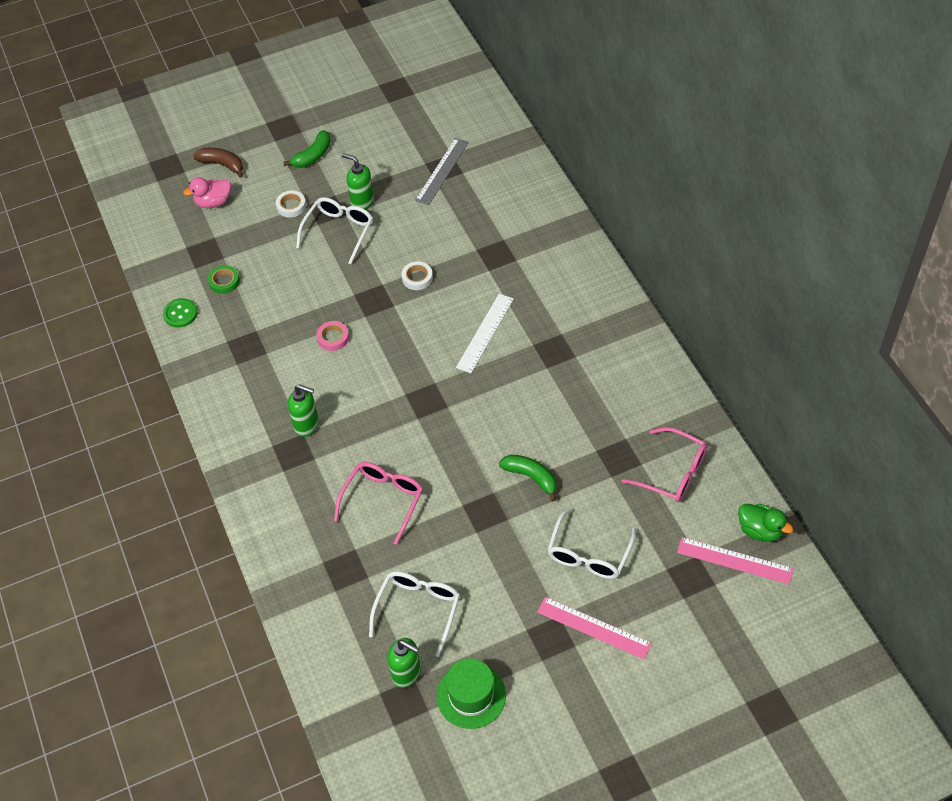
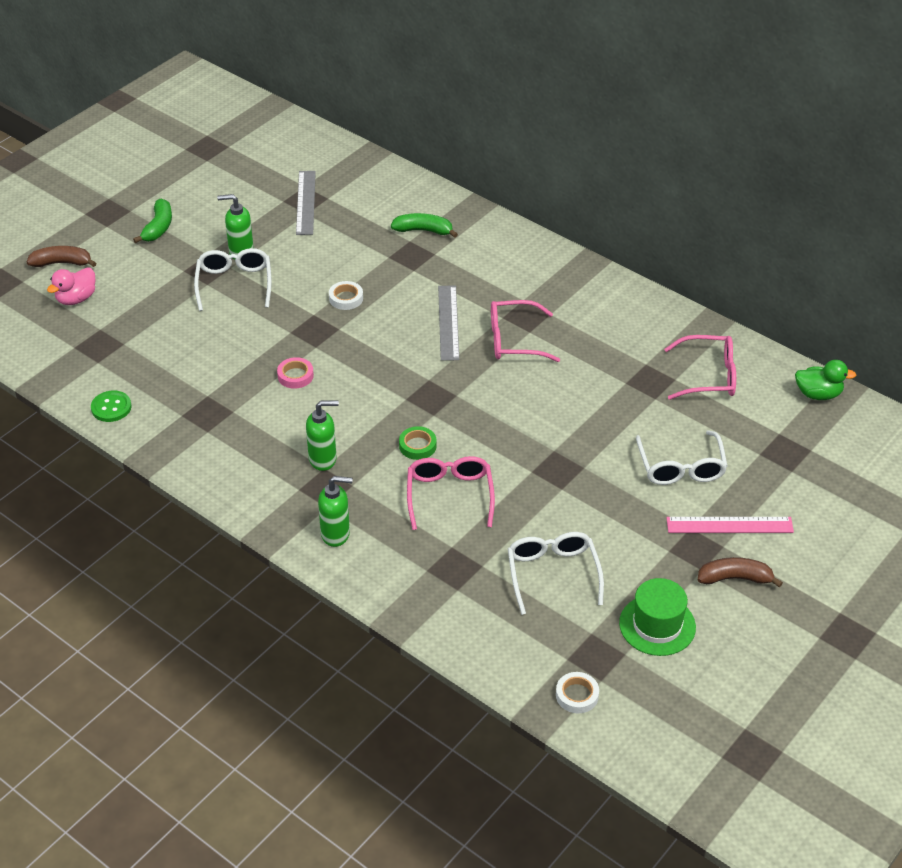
camera: 30 degrees left, 10 degrees down
green tape [208,265,240,294] -> green tape moved to [399,426,436,460]
white tape [276,191,306,217] -> white tape moved to [556,672,599,713]
green soap dispenser [387,638,420,688] -> green soap dispenser moved to [318,476,353,547]
white ruler [456,294,514,373] -> grey ruler [438,285,459,361]
green banana [499,455,557,502] -> green banana moved to [391,213,458,238]
pink ruler [677,537,794,584] -> none
none -> pink glasses [491,300,560,362]
none -> brown banana [698,557,783,587]

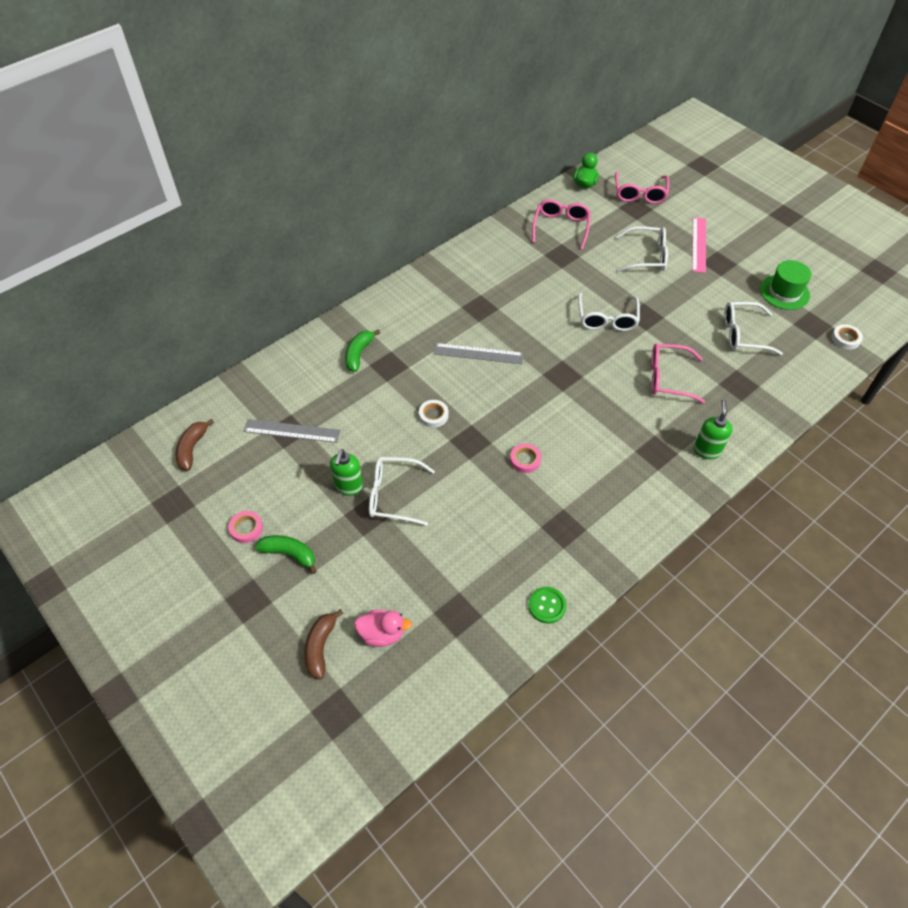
camera: 80 degrees left, 10 degrees up
pink duck [47,267,96,305] -> pink duck turned 45 degrees counterclockwise [354,610,412,647]
green soap dispenser [306,401,339,471] -> none
green tape [399,426,436,460] -> none
pink glasses [491,300,560,362] -> pink glasses moved to [615,172,669,204]
brown banana [698,557,783,587] -> brown banana moved to [176,419,214,471]
none -> pink tape [228,511,263,543]
none -> white glasses [578,293,640,331]

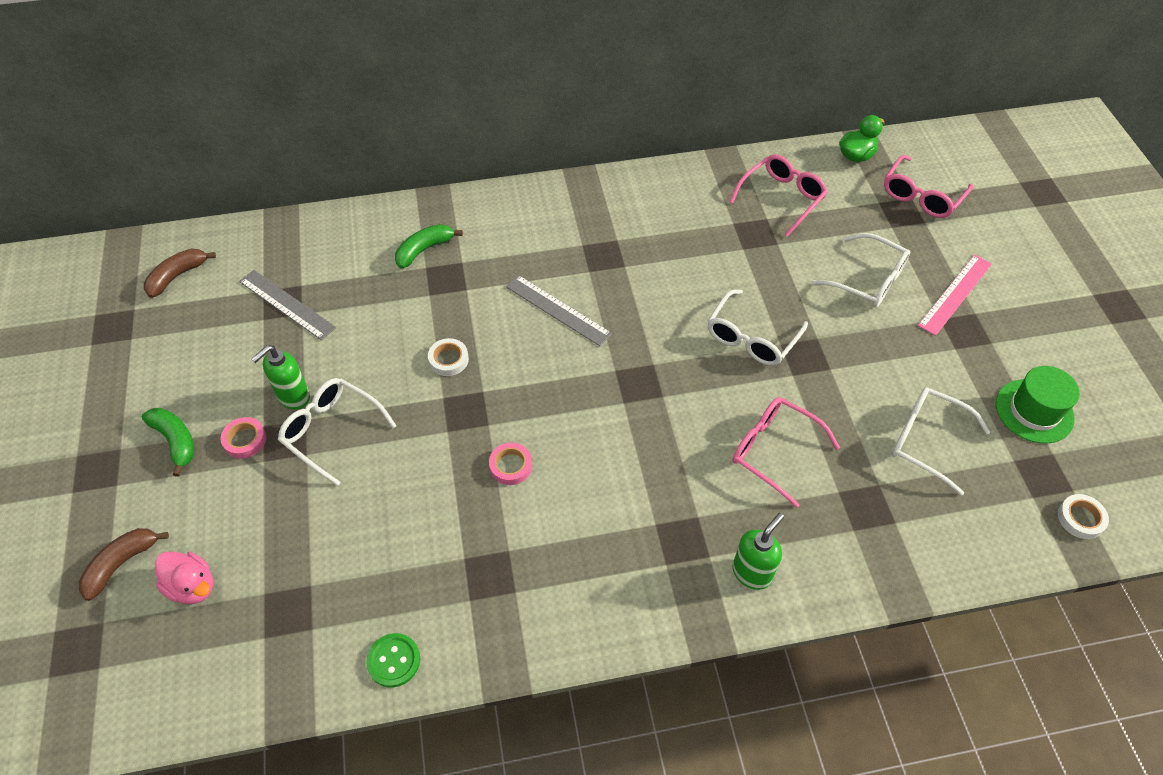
camera: 30 degrees right, 0 degrees up
pink tape [228,511,263,543] -> pink tape moved to [221,417,267,459]

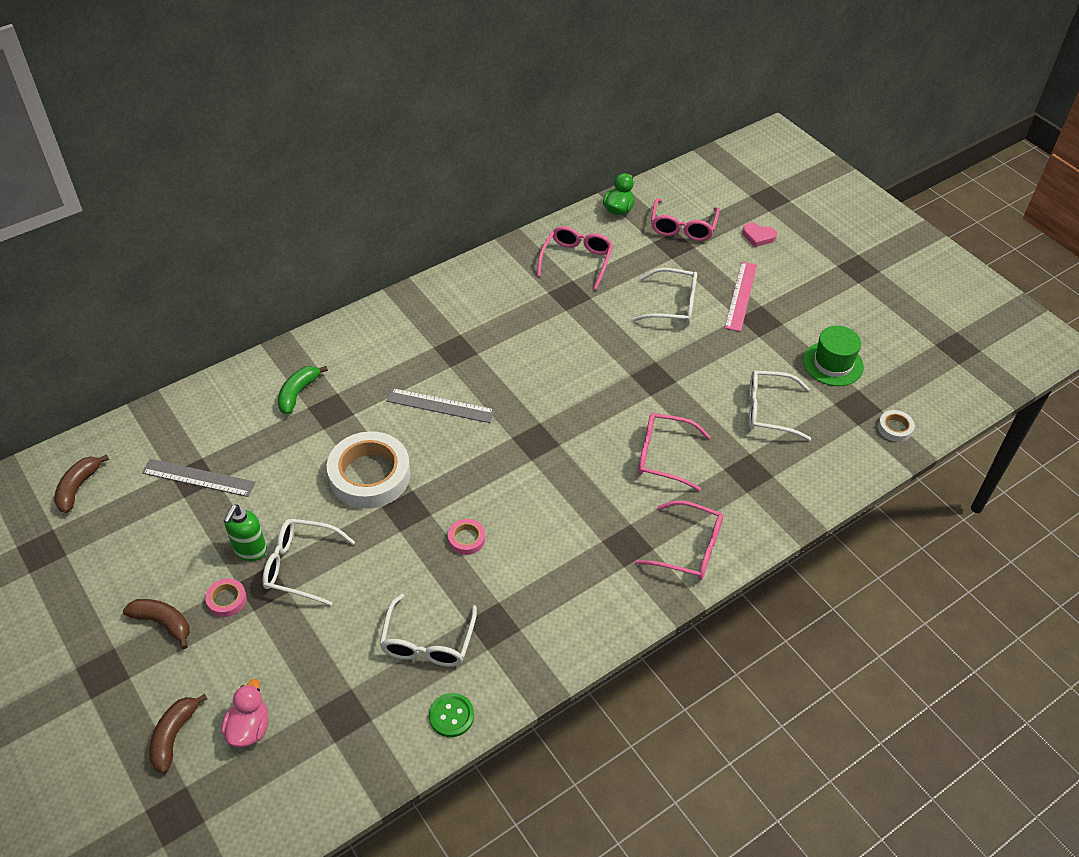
camera: 25 degrees left, 5 degrees down
green banana [142,408,194,477] -> brown banana [123,599,190,649]
pink duck [155,552,214,604] -> pink duck turned 90 degrees counterclockwise [221,679,269,747]
white tape [428,338,469,376] -> white tape [327,431,411,509], size x2.28
white glasses [708,290,808,366] -> white glasses moved to [380,594,477,667]
green soap dispenser [732,513,784,590] -> pink glasses [636,500,723,580]
none -> pink heart [742,223,777,247]

